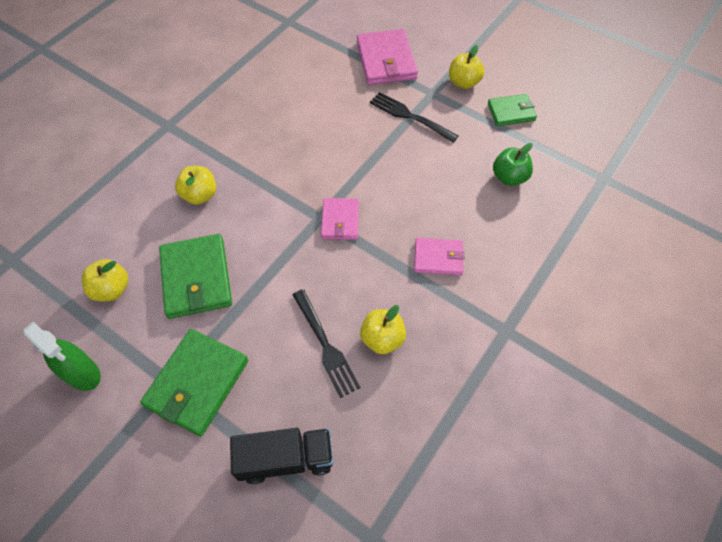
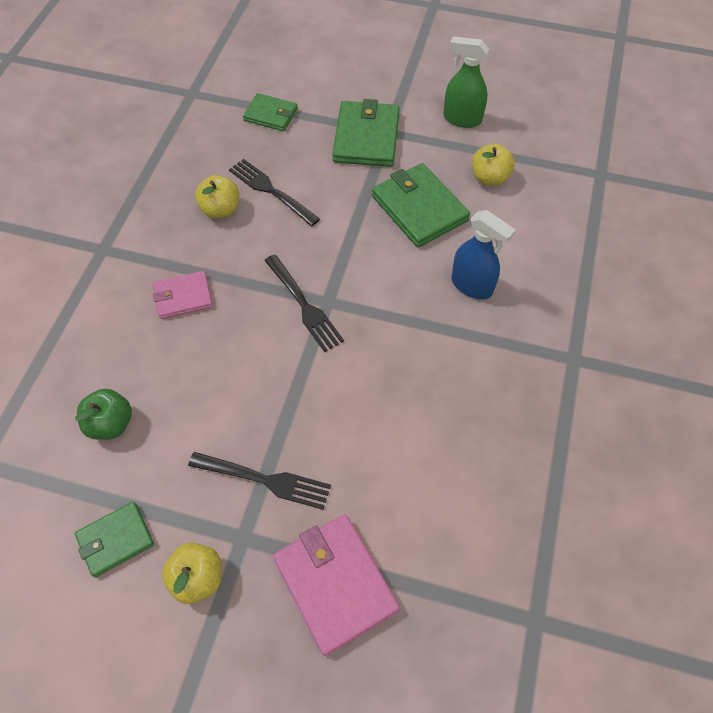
camera: 160 degrees right, 0 degrees up
yellow apple [175,166,216,205] -> blue spray bottle [451,210,516,300]
black truck [230,428,333,484] -> green wallet [243,93,298,131]
pink wallet [321,198,359,240] -> black fork [264,254,344,352]

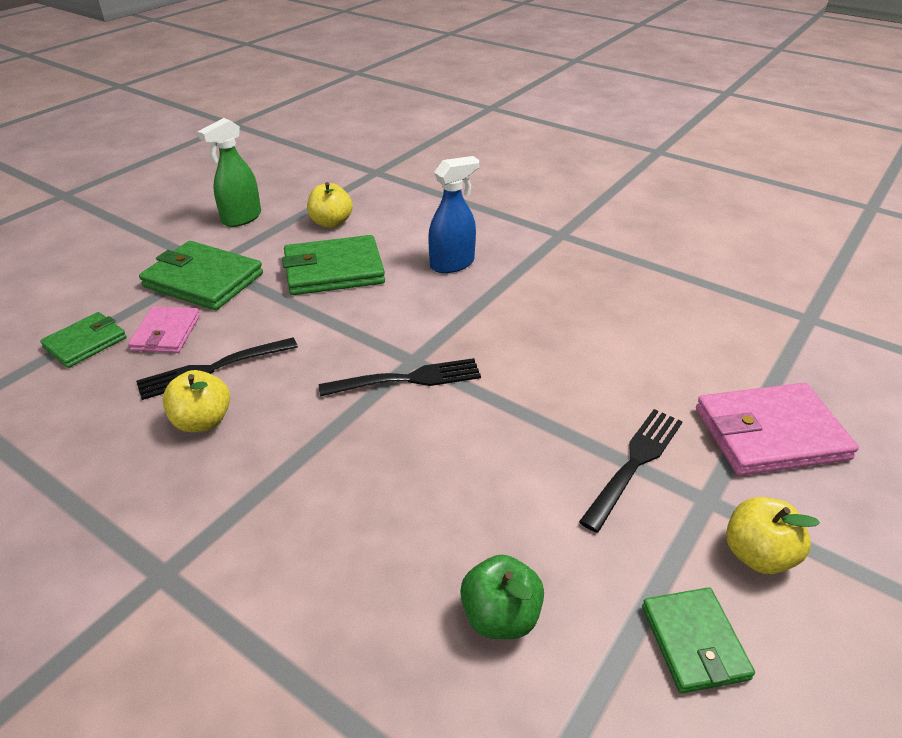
camera: 70 degrees left, 20 degrees down
pink wallet [153,271,213,319] -> pink wallet moved to [128,306,200,353]

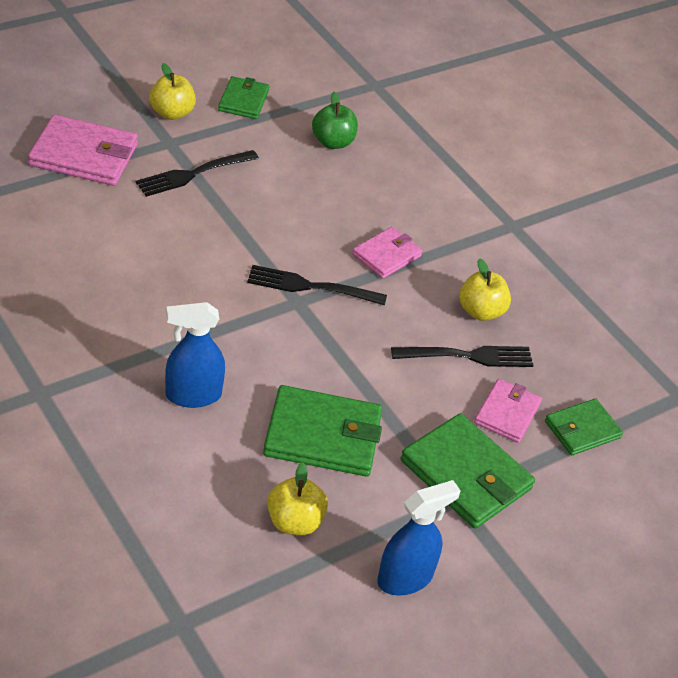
camera: 165 degrees left, 5 degrees up
green spray bottle [198,118,261,227] -> blue spray bottle [378,480,461,595]
none -> pink wallet [352,227,423,279]

